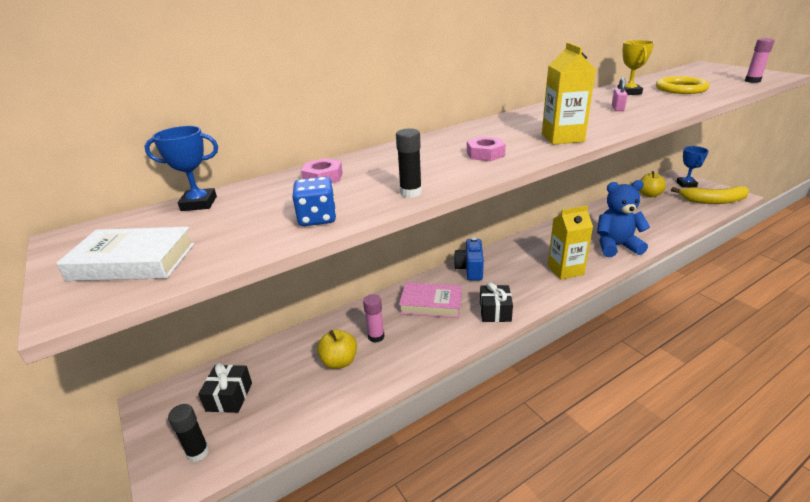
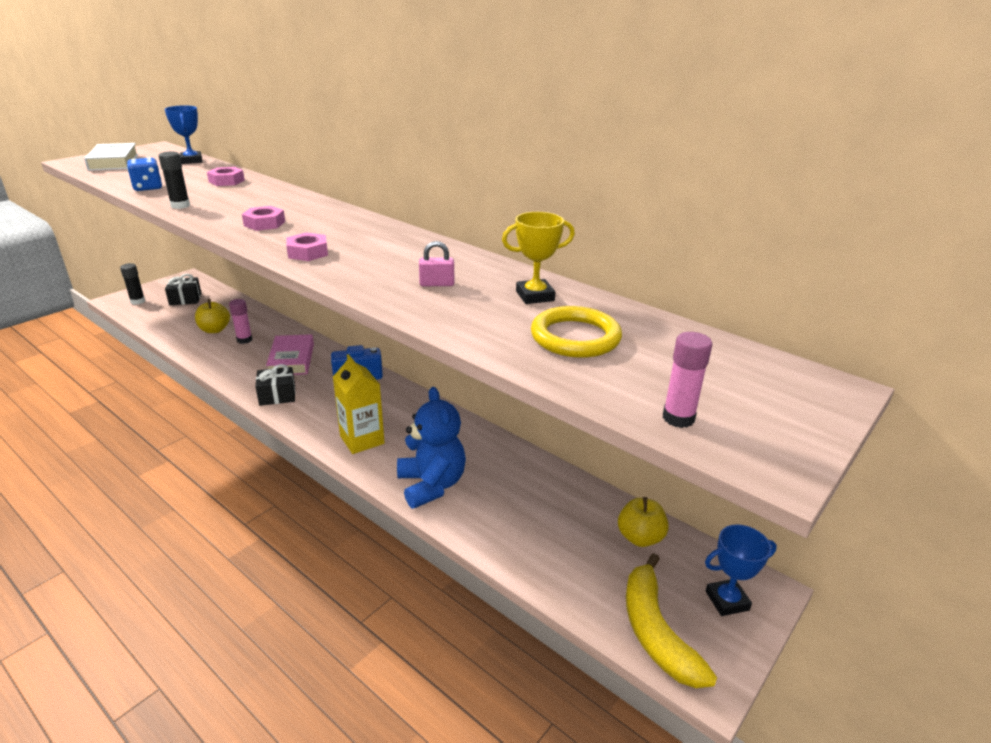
camera: 70 degrees right, 0 degrees up
yellow carton [542,42,596,145] -> pink nut [286,232,328,261]

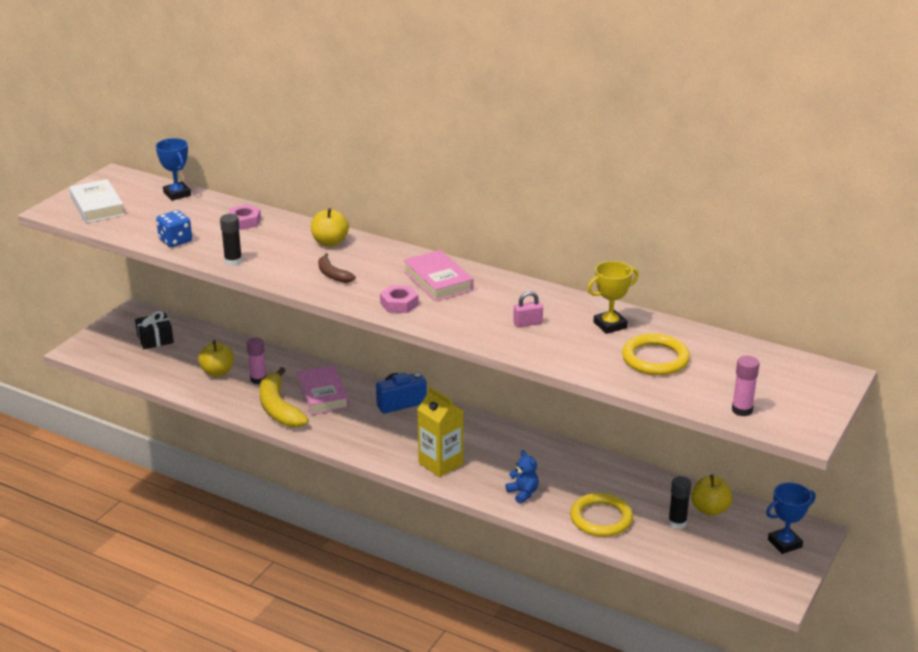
camera: 10 degrees left, 0 degrees up
black glue stick [120,263,145,305] -> black glue stick moved to [668,476,691,529]
pink nut [242,206,285,231] -> brown banana [318,253,356,283]
black gift [255,364,295,406] -> none
blue teddy bear [397,387,466,509] -> blue teddy bear [505,450,539,504], size x0.51
yellow banana [626,553,717,688] -> yellow banana moved to [259,367,309,427]
none -> yellow apple [311,208,349,246]
none -> pink book [403,250,473,302]
none -> yellow ring [570,493,633,537]

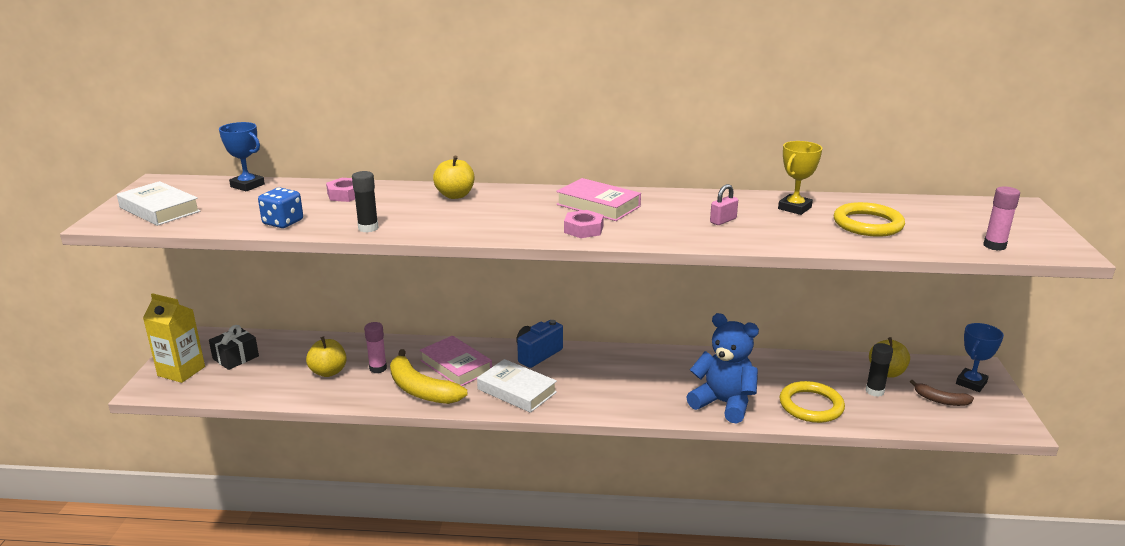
camera: 25 degrees left, 5 degrees down
brown banana [318,253,356,283] -> brown banana moved to [910,380,974,406]
yellow carton [418,387,464,477] -> yellow carton moved to [143,293,205,383]
blue teddy bear [505,450,539,504] -> blue teddy bear [687,313,759,424], size x1.97
none -> white book [477,359,557,413]

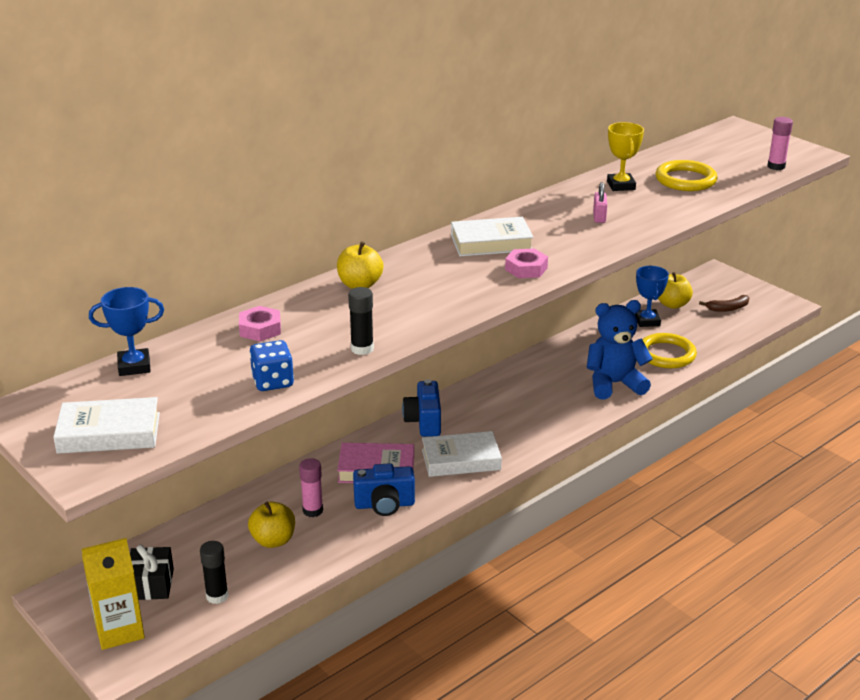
camera: 45 degrees left, 5 degrees up
yellow banana [390,349,467,404] -> blue camera [353,463,415,516]
pink book [556,178,641,221] -> white book [451,217,534,256]
black glue stick [866,343,893,397] -> black glue stick moved to [200,541,229,604]
blue trophy [956,323,1004,392] -> blue trophy moved to [635,266,669,327]

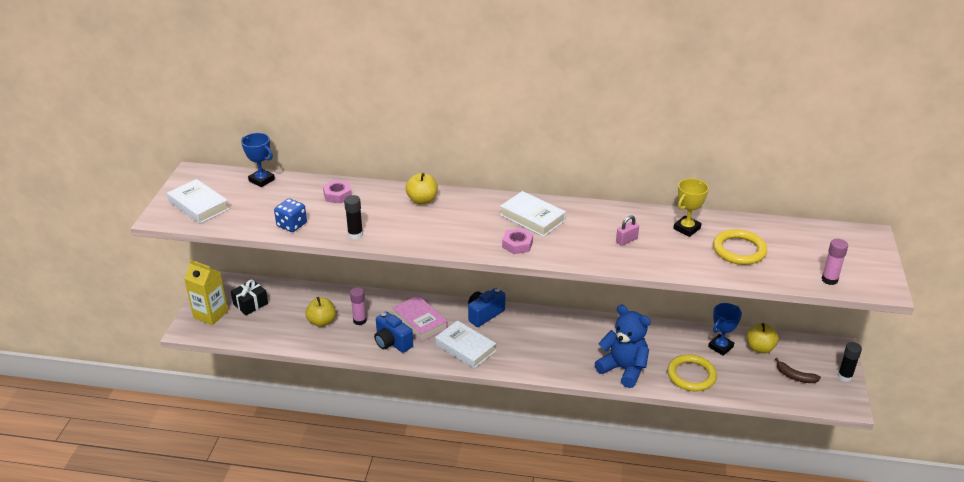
camera: 50 degrees right, 5 degrees up
black glue stick [200,541,229,604] -> black glue stick moved to [838,342,862,382]

